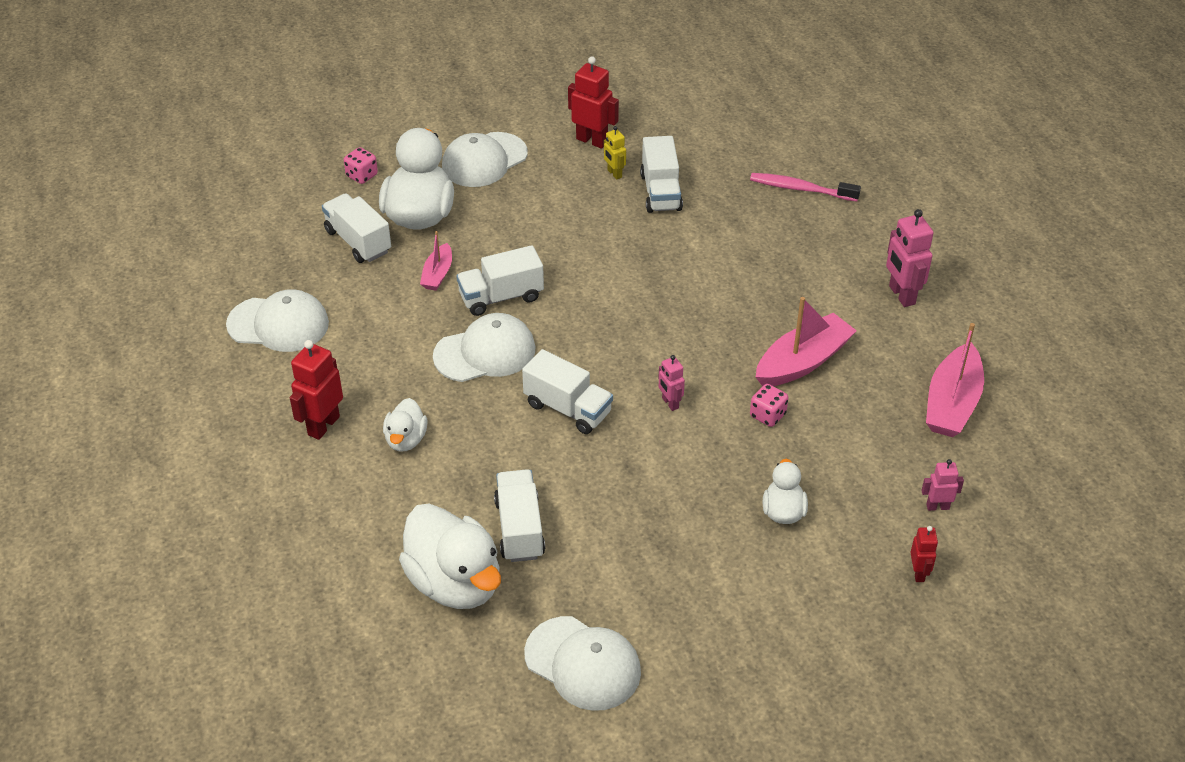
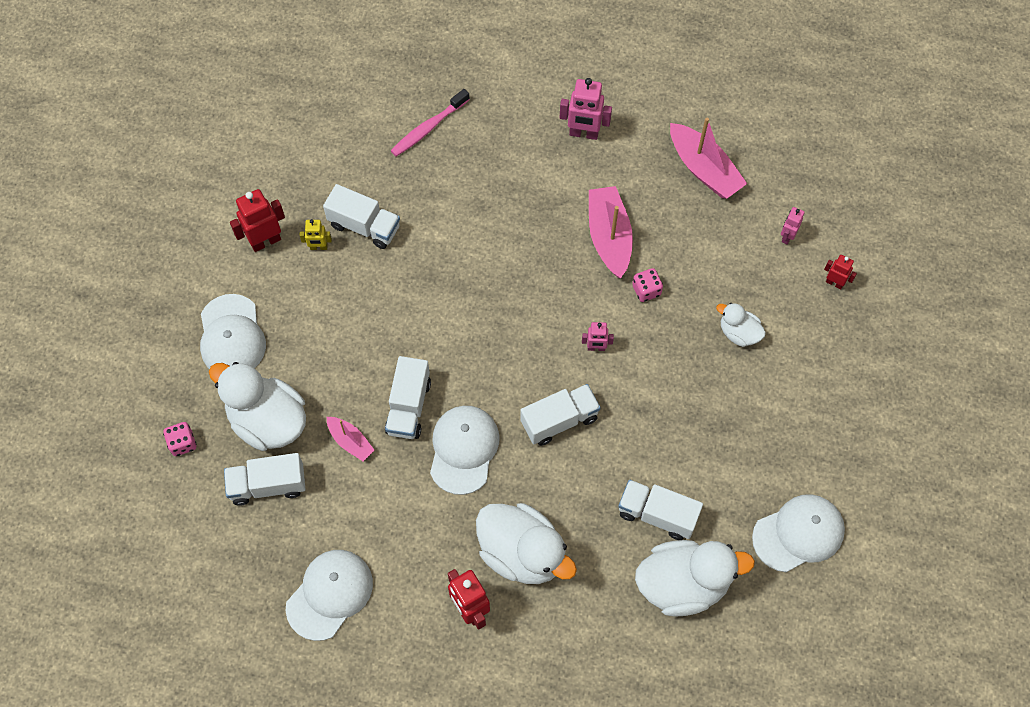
camera: 60 degrees left, 20 degrees up
white duck [383,398,428,452] -> white duck [476,503,577,584], size x1.93

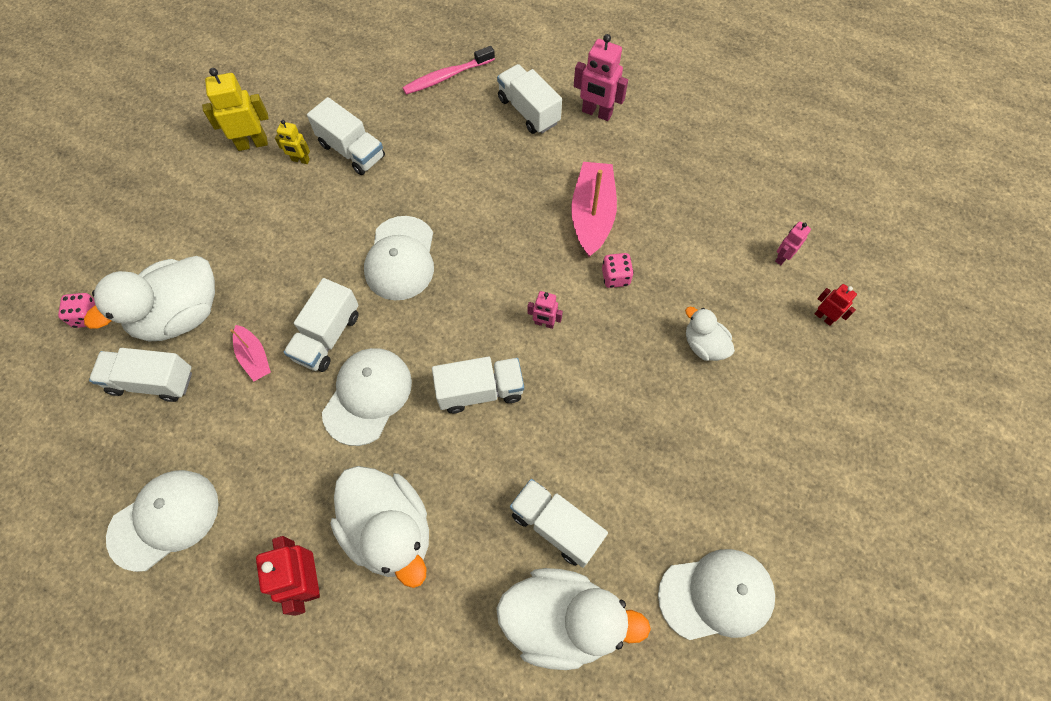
camera: 15 degrees right, 0 degrees up
white cap [200,294,266,369] -> white cap moved to [364,216,434,300]
white duck [209,362,306,451] -> white duck turned 90 degrees counterclockwise [84,256,215,341]
red robot [230,189,285,252] -> yellow robot [202,68,269,151]
pink boat [670,118,747,199] -> none
none -> white truck [497,64,562,134]

